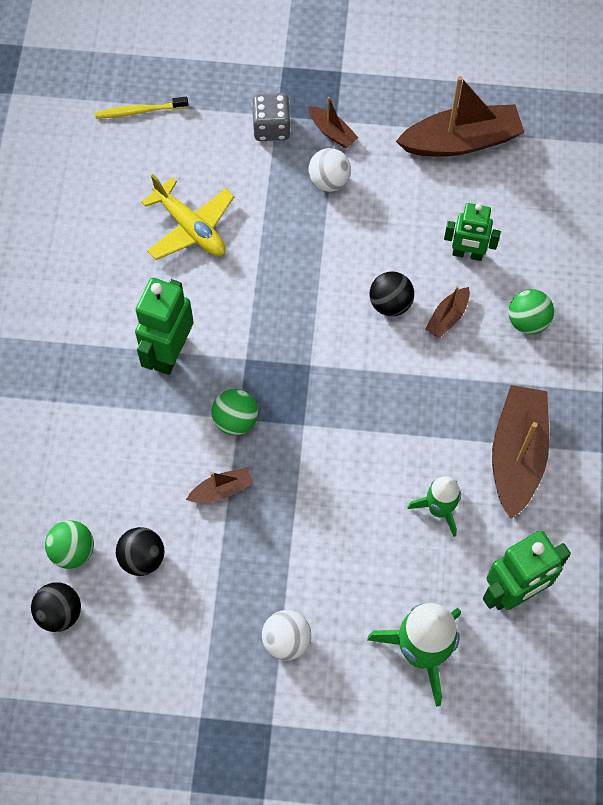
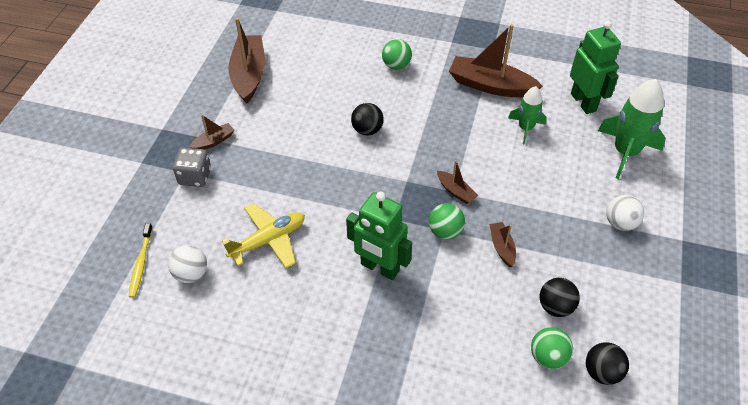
camera: 80 degrees left, 15 degrees down
white ball [308,148,351,192] -> white ball moved to [168,245,207,283]
brown boat [425,286,470,338] -> brown boat moved to [437,160,478,204]
green robot [444,203,501,261] -> none

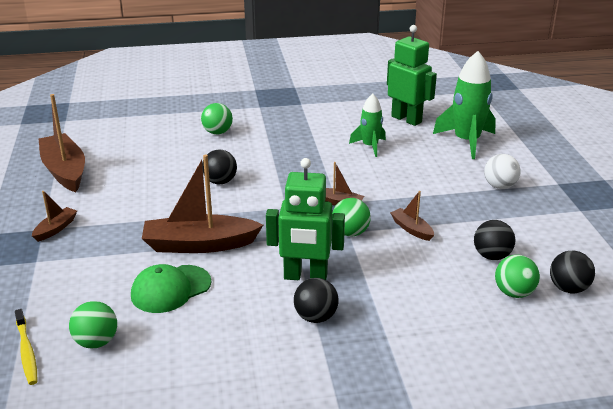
camera: 25 degrees left, 20 degrees down
white ball [168,245,207,283] -> green ball [69,301,117,349]
grey dice [173,148,211,187] -> none
yellow plane [222,203,305,268] -> green cap [131,264,211,313]
brown boat [449,24,543,97] -> brown boat moved to [142,154,263,253]
none -> black ball [294,278,339,323]

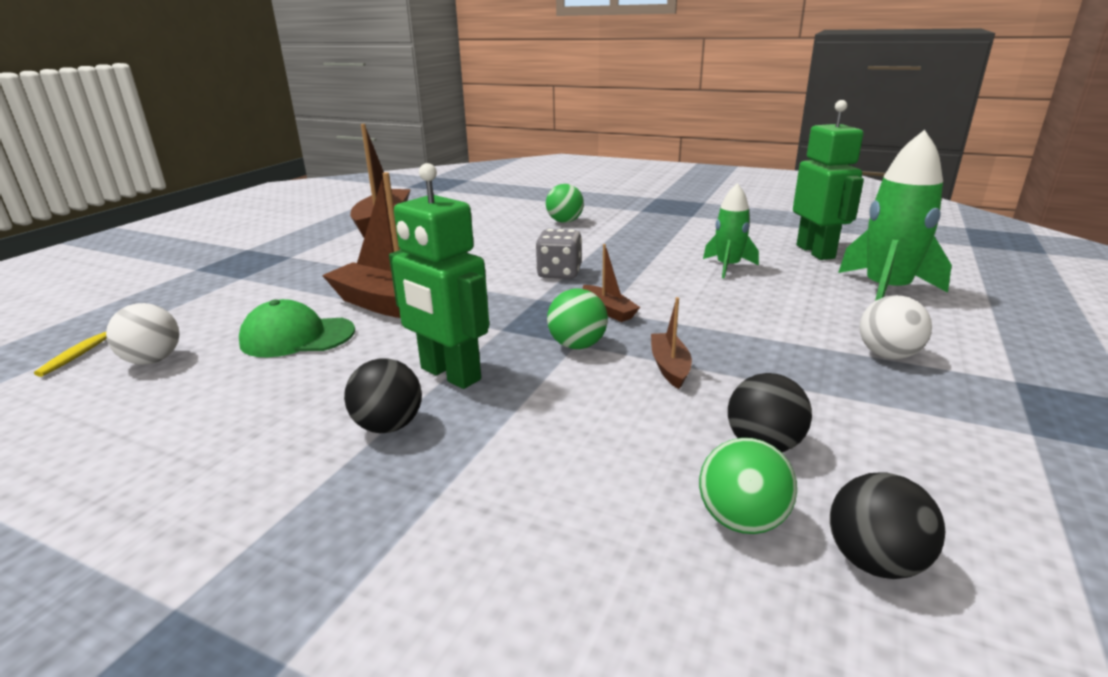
camera: 35 degrees right, 5 degrees down
brown boat [32,191,77,242] -> none
green ball [69,301,117,349] -> white ball [106,303,179,365]
black ball [202,149,237,185] -> none
none -> grey dice [536,229,582,279]

